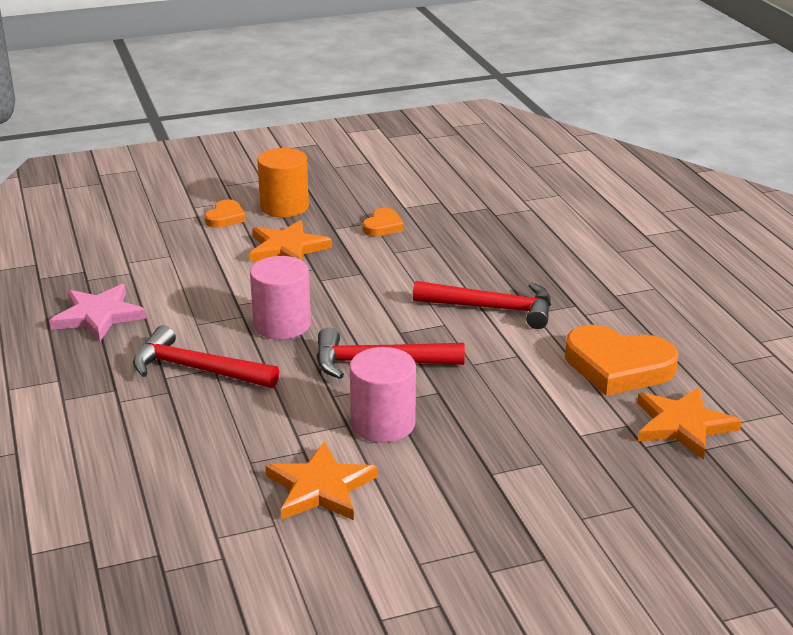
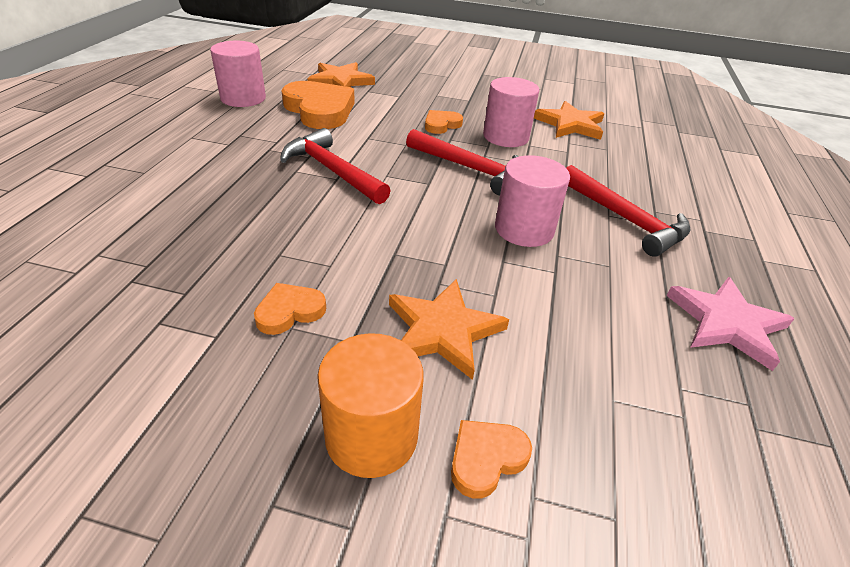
camera: 150 degrees left, 10 degrees up
none -> pink cylinder [210,41,266,107]
none -> orange heart [425,110,463,134]

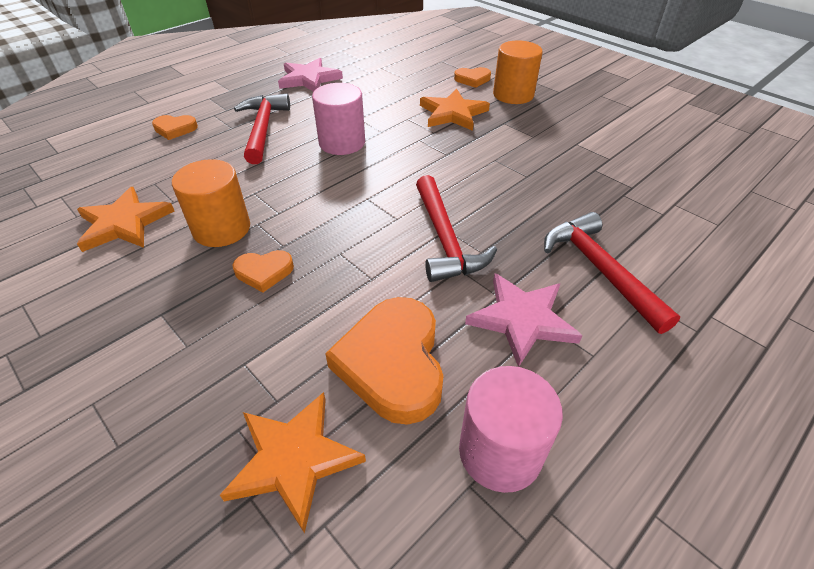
camera: 145 degrees left, 5 degrees up
orange heart [254,283,326,335] -> orange heart moved to [152,115,198,140]
red hammer [406,129,519,195] -> red hammer moved to [544,212,680,334]
pink cylinder [483,77,539,147] -> orange cylinder [172,159,250,247]
none -> pink star [465,273,582,367]

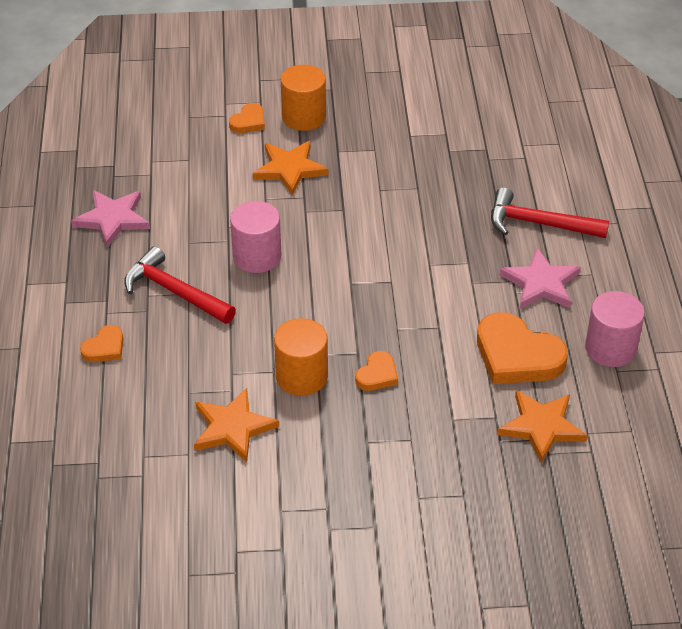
camera: 50 degrees left, 0 degrees up
red hammer [416,175,497,282] -> none

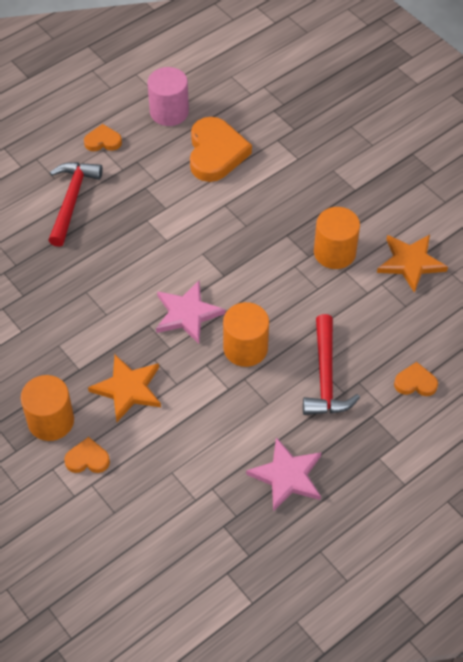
camera: 125 degrees left, 10 degrees up
pink cylinder [230,201,281,273] -> orange cylinder [223,302,269,367]
orange heart [355,351,398,391] -> orange heart moved to [84,124,122,151]
red hammer [491,187,609,238] -> red hammer turned 150 degrees counterclockwise [48,162,103,247]
orange star [497,390,588,464] -> none
pink star [499,248,581,309] -> pink star moved to [156,281,225,344]

